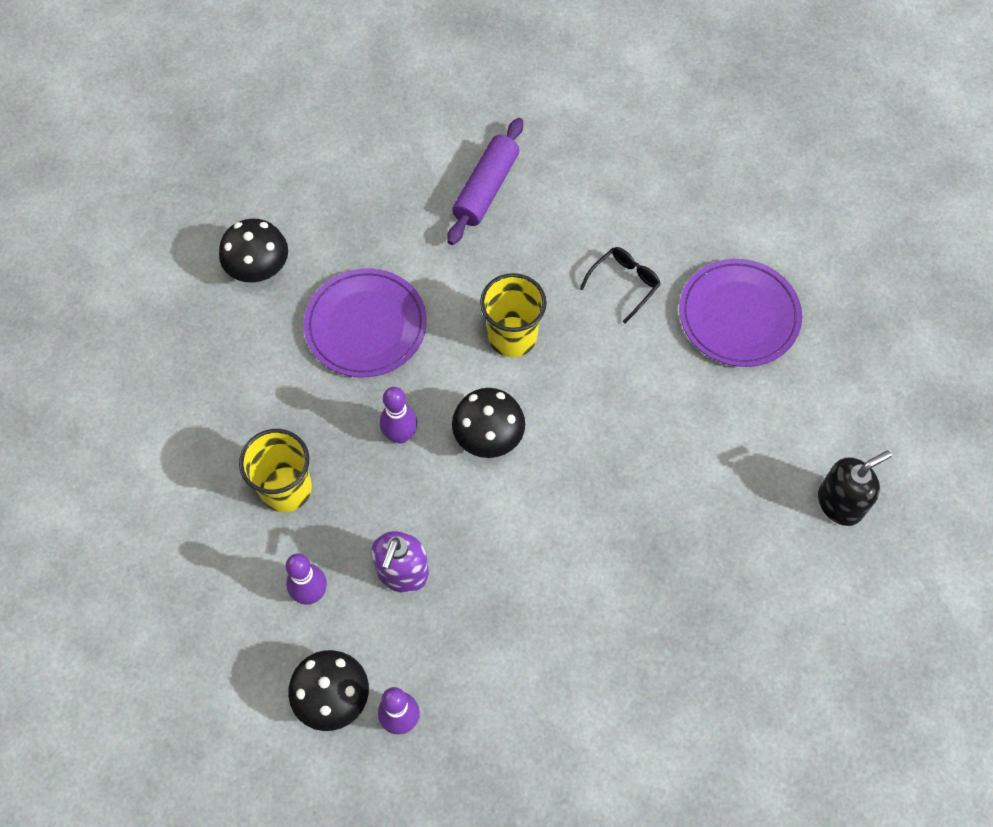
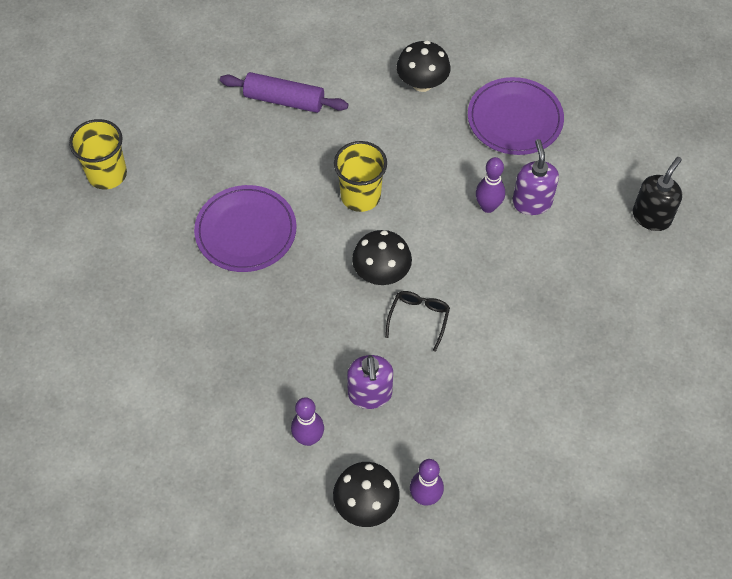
camera: 25 degrees left, 5 degrees down
black mushroom [219,219,288,283] -> black mushroom moved to [397,40,451,92]
yellow cup [239,429,312,512] -> yellow cup moved to [69,119,127,189]
purple bowling pin [380,387,417,443] -> purple bowling pin moved to [476,157,505,213]
purple rolling pin [447,118,523,245] -> purple rolling pin turned 75 degrees counterclockwise [220,72,348,113]
black glasses [580,247,661,323] -> black glasses moved to [385,291,450,352]
none -> purple soap dispenser [512,139,559,215]

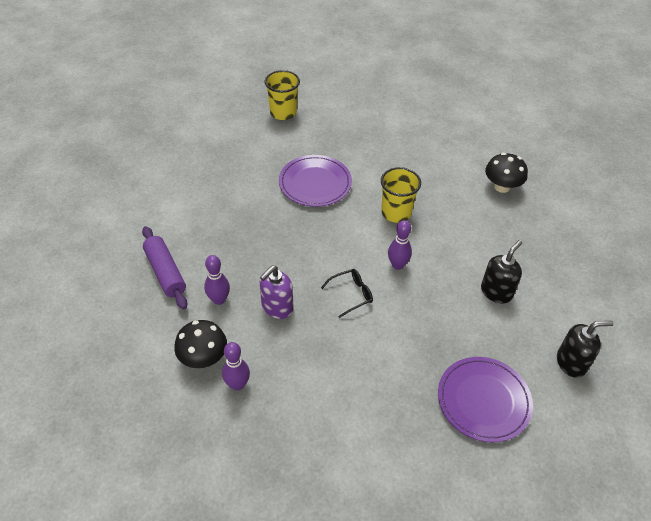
camera: 45 degrees right, 10 degrees down
purple rolling pin [220,72,348,113] -> purple rolling pin moved to [142,226,187,309]
black mushroom [352,230,412,285] -> none
purple plate [468,77,564,155] -> purple plate moved to [438,357,533,442]
purple bowling pin [476,157,505,213] -> purple bowling pin moved to [388,220,412,270]
purple soap dispenser [512,139,559,215] -> black soap dispenser [481,240,522,303]

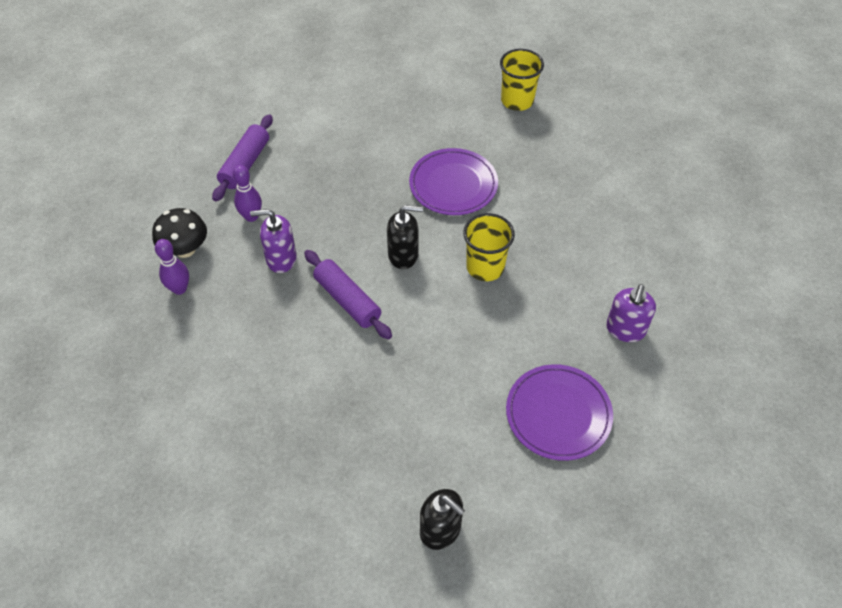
camera: 50 degrees right, 5 degrees up
black glasses [321,269,373,318] -> purple rolling pin [304,250,392,339]
purple bowling pin [388,220,412,270] -> none
purple plate [438,357,533,442] -> purple plate moved to [506,364,613,461]
black soap dispenser [481,240,522,303] -> black soap dispenser moved to [387,205,423,269]
black mushroom [485,153,528,193] -> purple soap dispenser [606,284,656,342]

